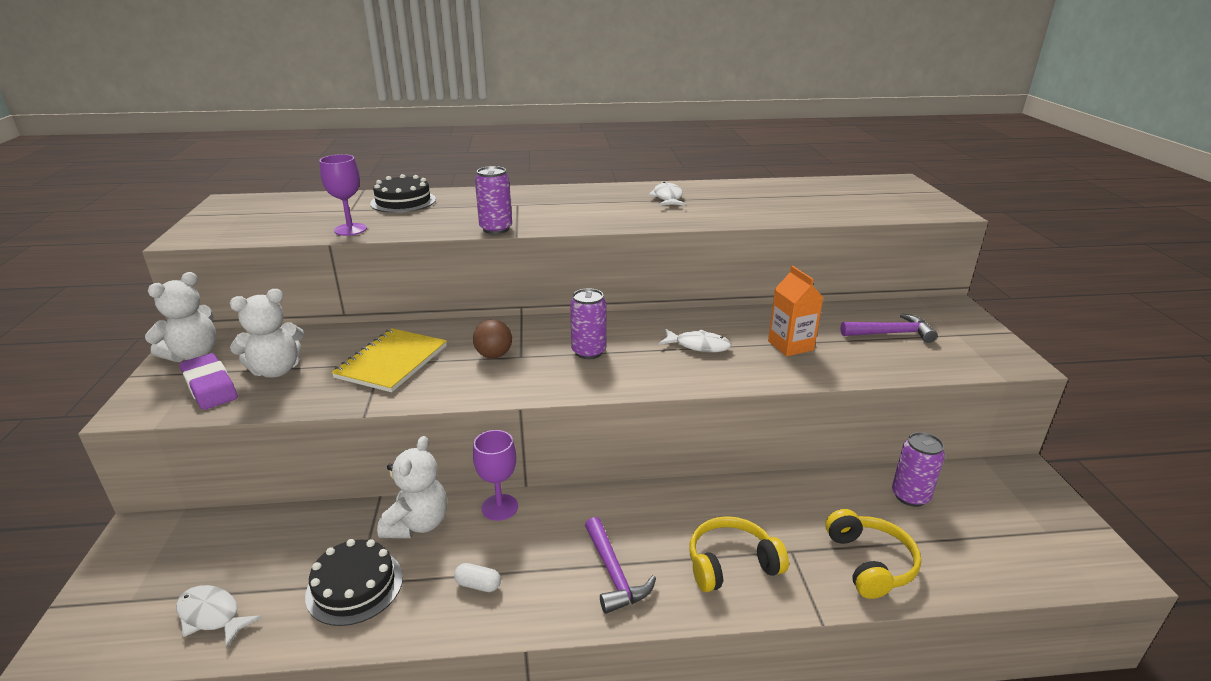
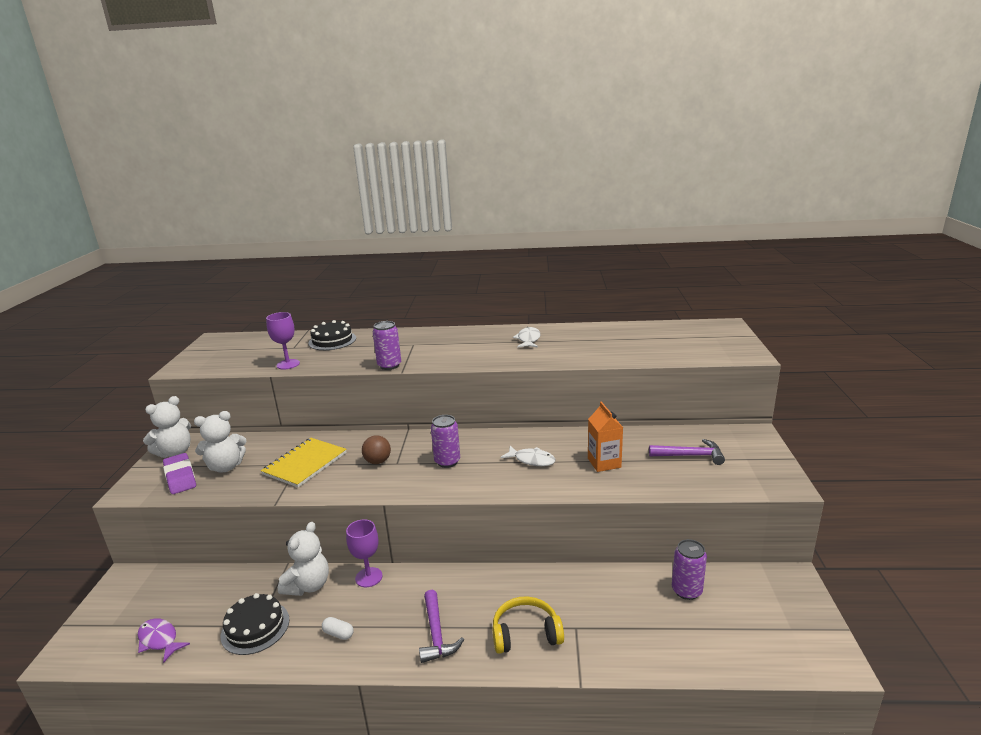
camera: 10 degrees right, 5 degrees down
white fish [176,585,262,648] -> purple fish [138,618,190,663]
yellow headphones [825,509,921,599] -> none

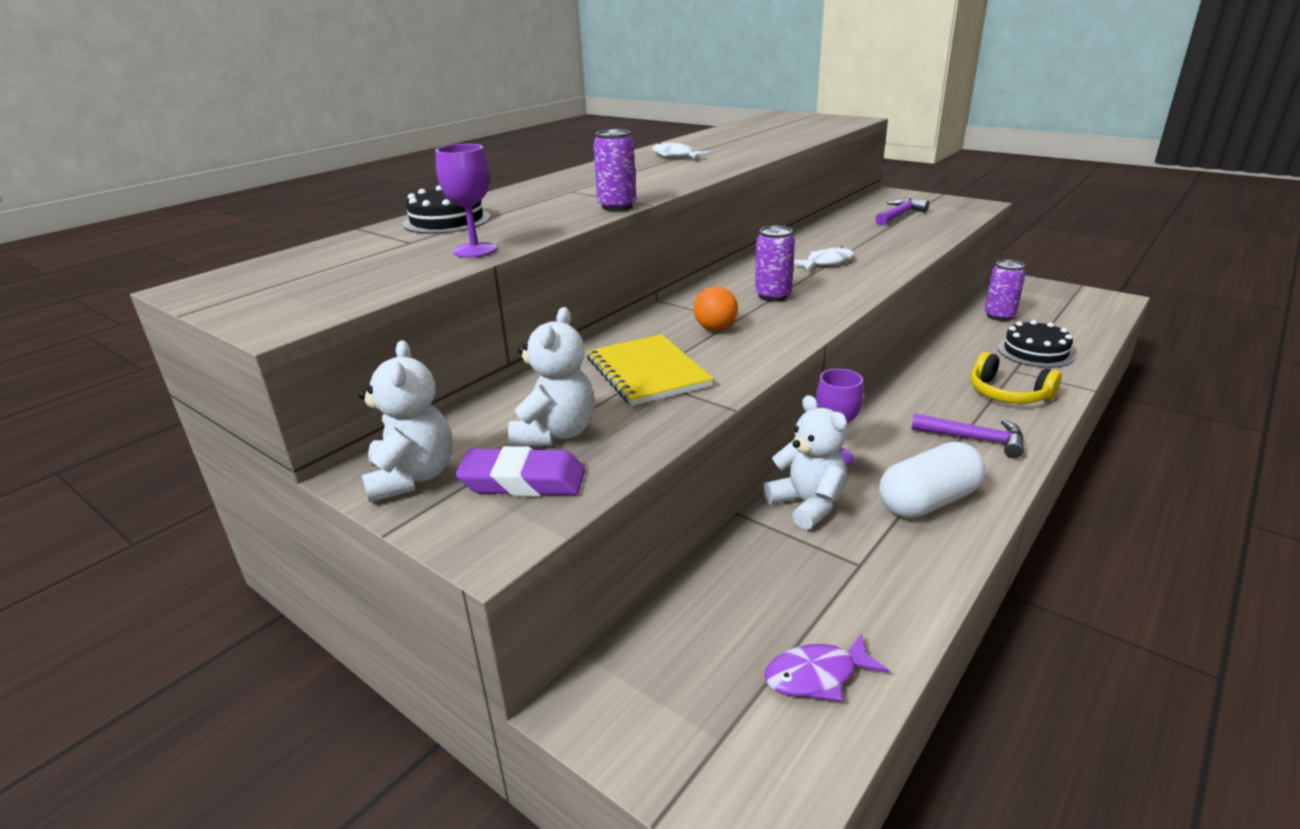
camera: 55 degrees left, 5 degrees up
black cake [221,593,290,655] -> black cake moved to [998,320,1075,368]
white capsule [322,617,354,640] -> white capsule [879,442,986,518], size x2.39
brown ball [362,435,391,464] -> orange ball [694,286,738,331]
yellow headphones [492,596,564,654] -> yellow headphones turned 75 degrees counterclockwise [971,352,1062,404]
orange carton [588,402,623,472] -> none

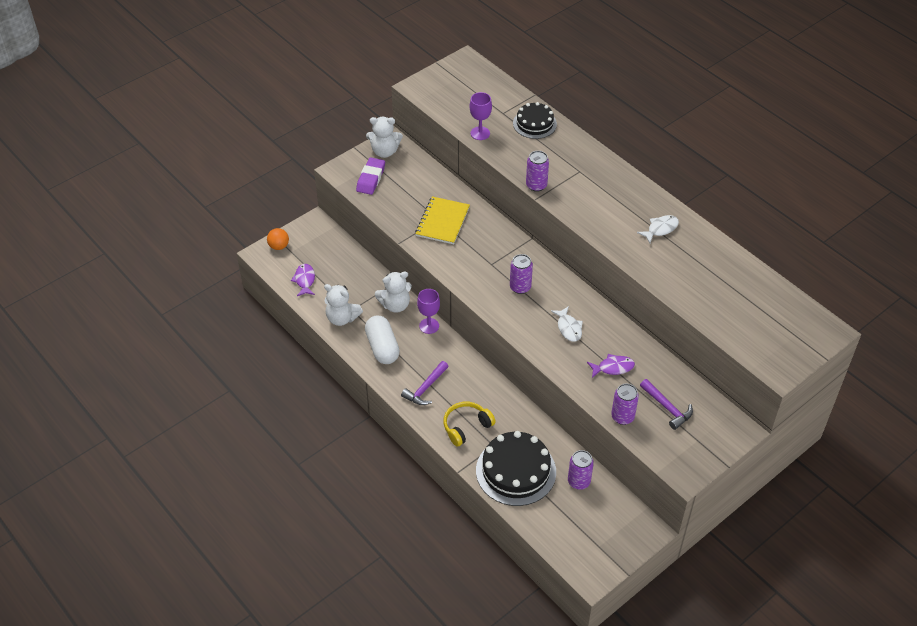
camera: 100 degrees right, 20 degrees up
white teddy bear [508,307,595,447] -> white teddy bear moved to [324,284,363,326]
yellow notebook [587,334,714,406] -> yellow notebook turned 60 degrees counterclockwise [415,196,470,244]
orange ball [694,286,738,331] -> orange ball moved to [267,228,289,250]
black cake [998,320,1075,368] -> black cake [476,431,556,506], size x1.63
none -> purple fish [587,354,635,378]
none -> purple can [611,384,639,425]

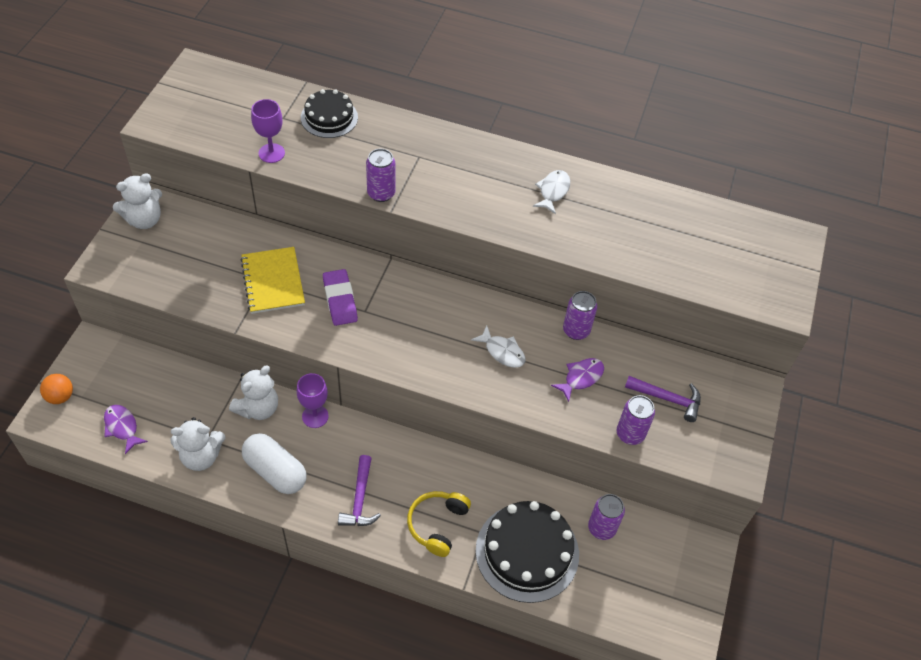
camera: 35 degrees left, 5 degrees up
purple eraser [356,157,385,195] -> purple eraser moved to [323,269,358,326]
purple can [510,254,533,294] -> purple can moved to [563,291,597,340]

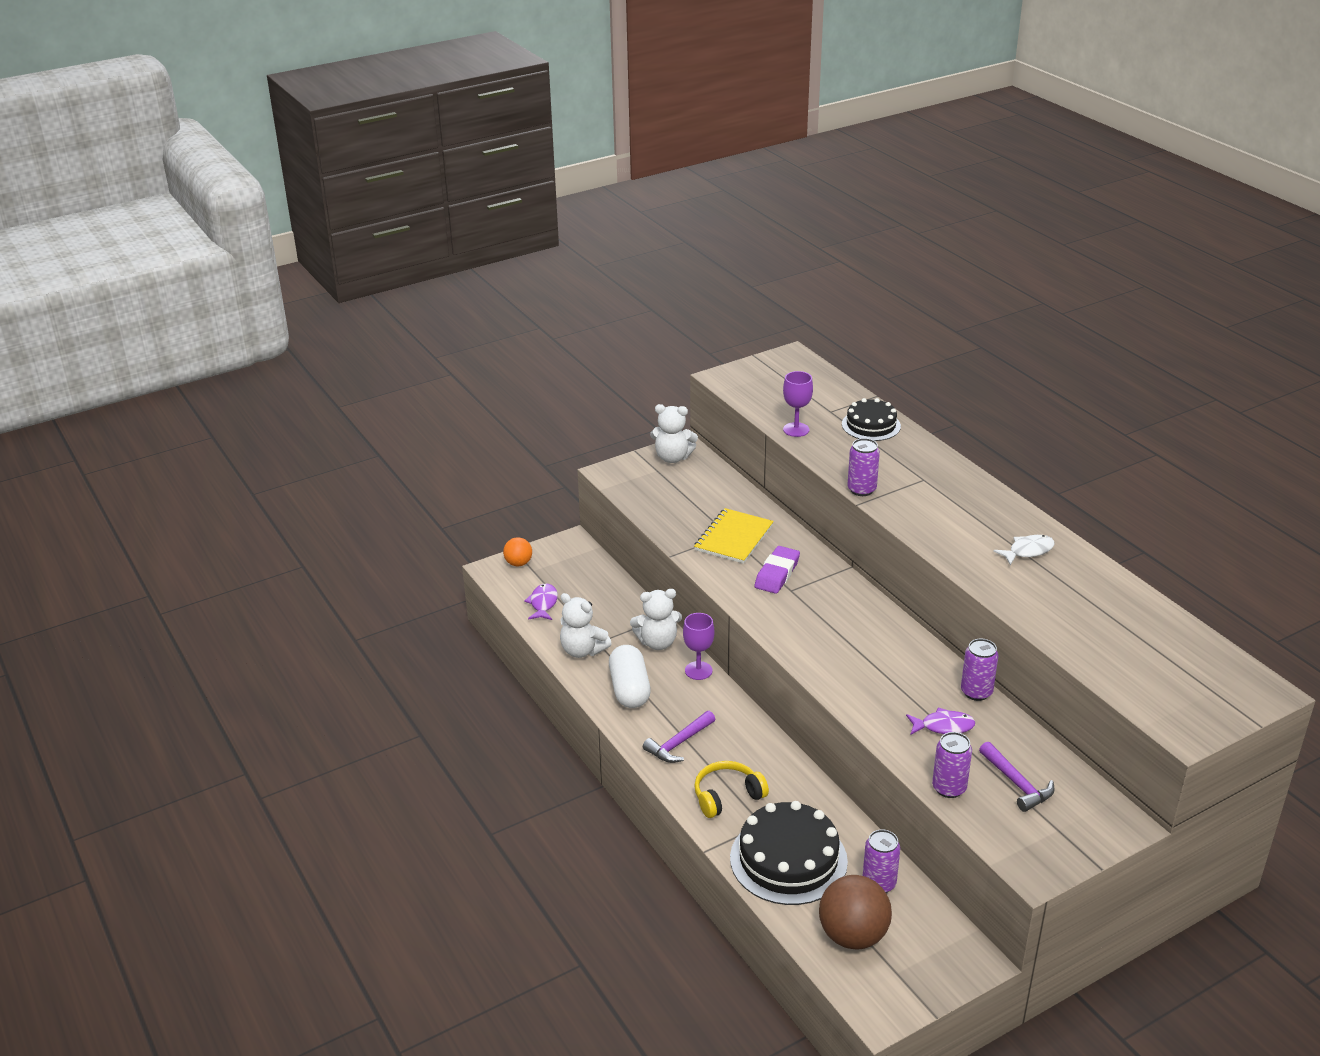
camera: 45 degrees right, 20 degrees down
white fish [471,326,525,368] -> none
none -> brown ball [819,875,892,949]

